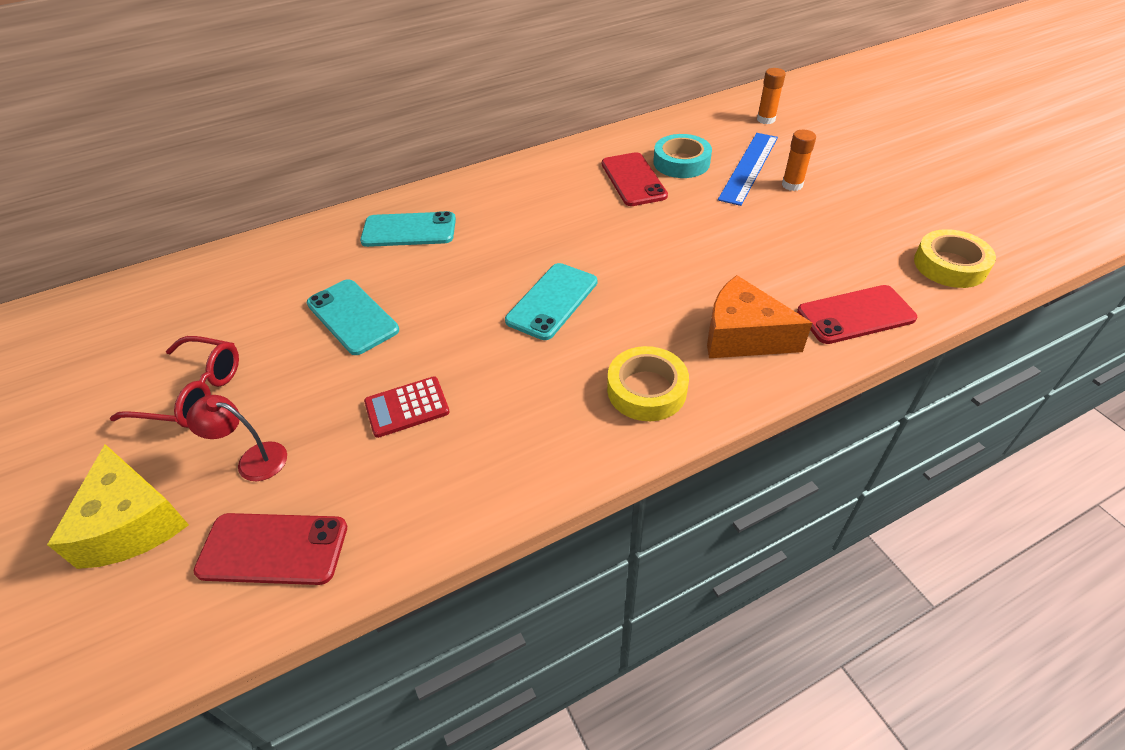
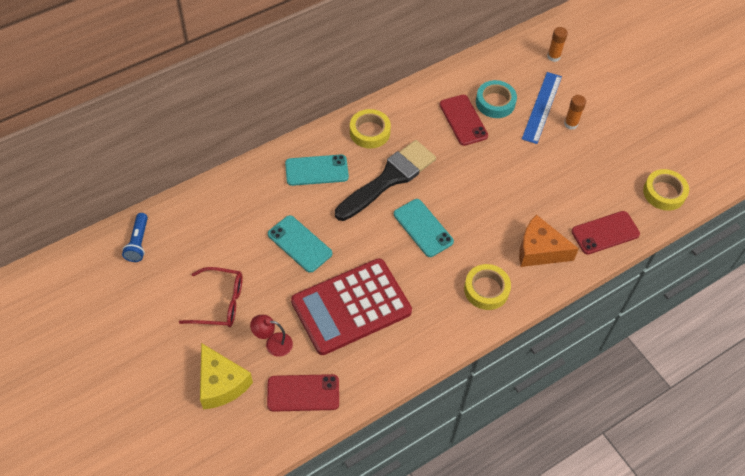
camera: 10 degrees left, 10 degrees up
red calculator [364,376,450,438] -> red calculator [291,258,412,355], size x2.38
turquoise phone [505,263,597,340] -> turquoise phone turned 60 degrees counterclockwise [394,199,454,257]
none -> blue flashlight [122,213,148,262]
none -> black brush [335,140,436,221]
none -> yellow tape [350,109,391,148]

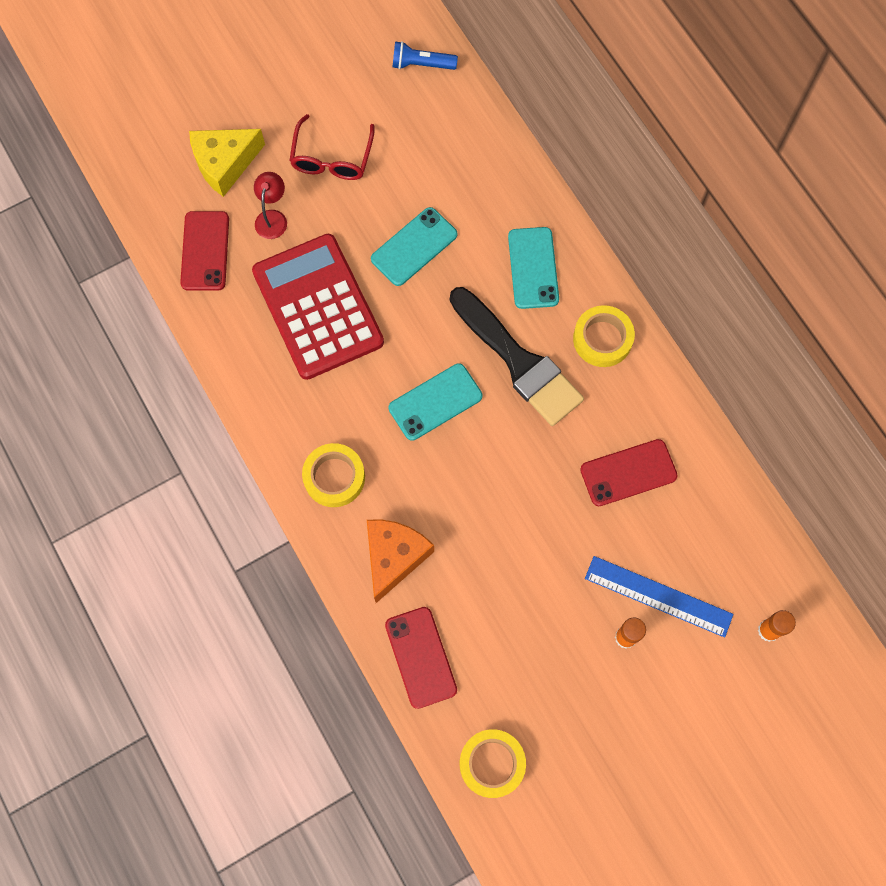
camera: 95 degrees right, 15 degrees up
turquoise tape [476,80,517,118] -> none

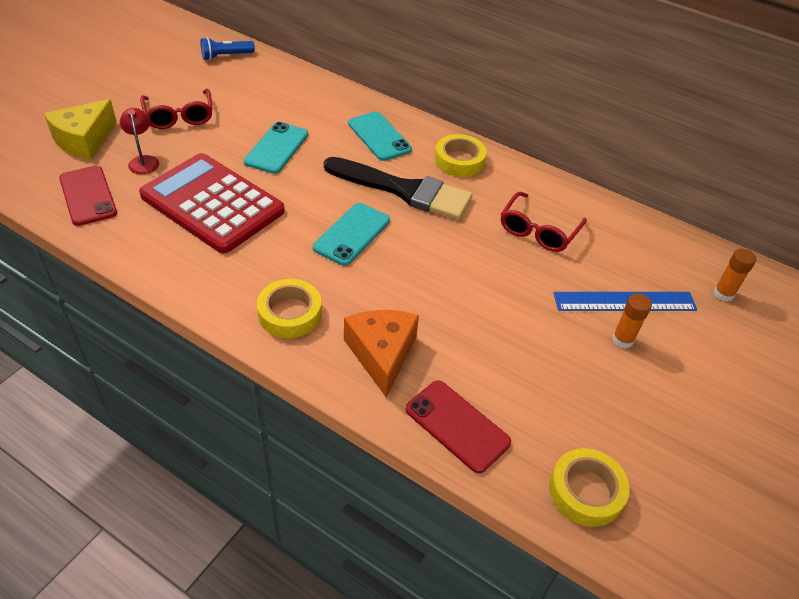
camera: 30 degrees left, 25 degrees down
red phone [580,439,678,506] -> red glasses [501,192,587,252]

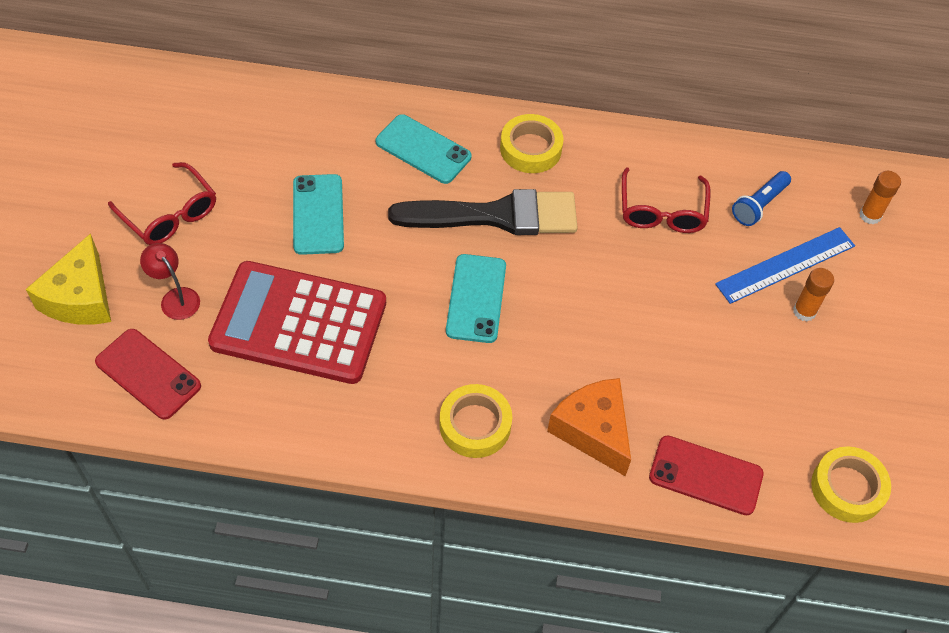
camera: 25 degrees left, 10 degrees up
blue flashlight [201,37,255,60] -> blue flashlight moved to [732,171,791,226]

